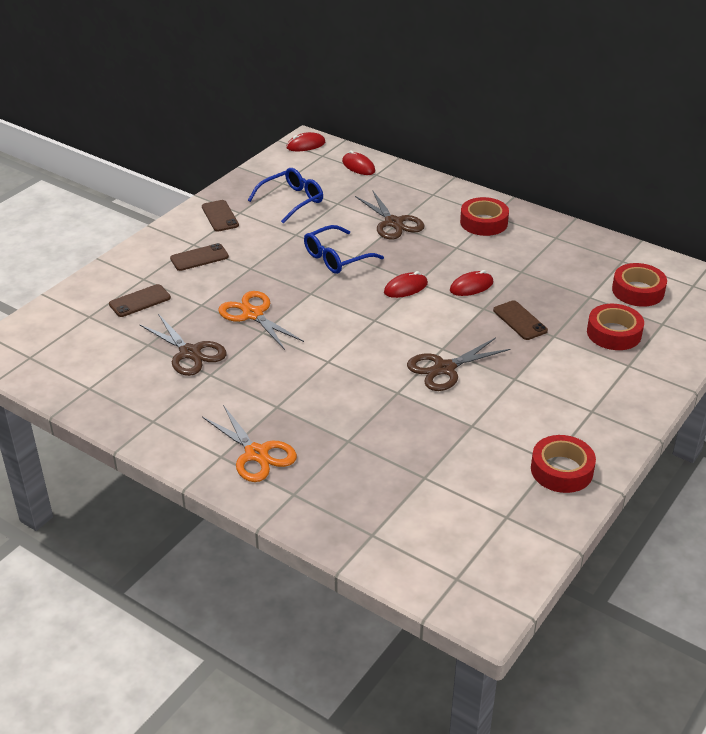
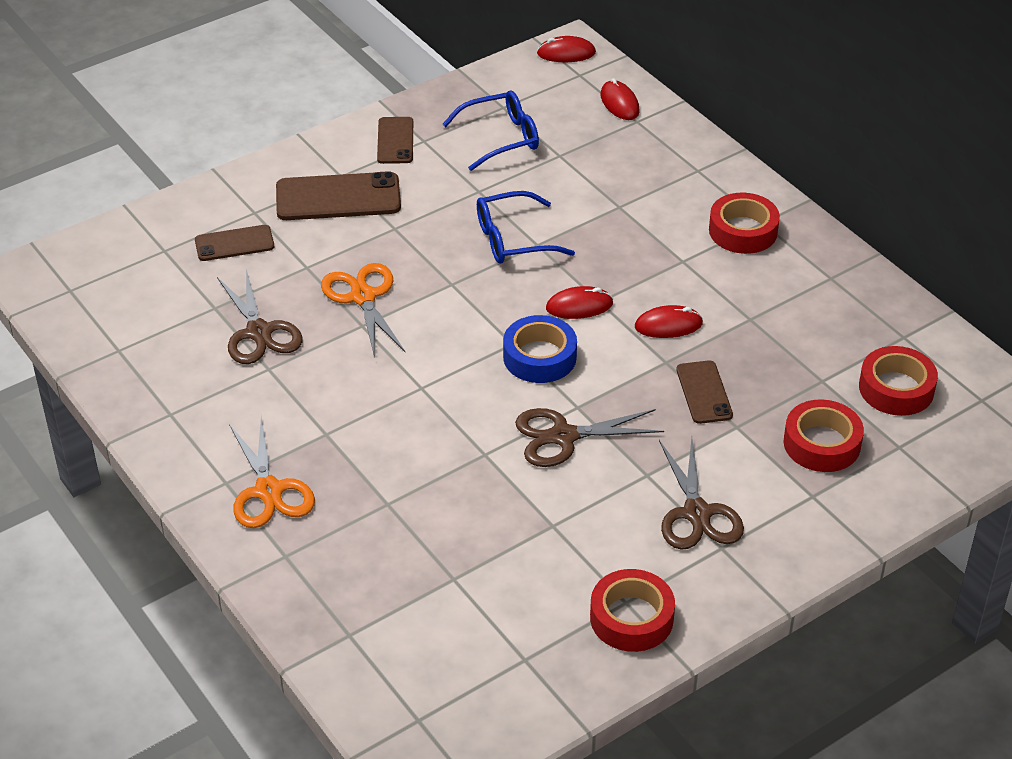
camera: 20 degrees right, 5 degrees up
brown phone [170,243,229,271] -> brown phone [276,171,401,220], size x1.66
brown scissors [355,190,425,240] -> brown scissors moved to [659,438,744,550]
none -> blue tape [503,315,577,383]

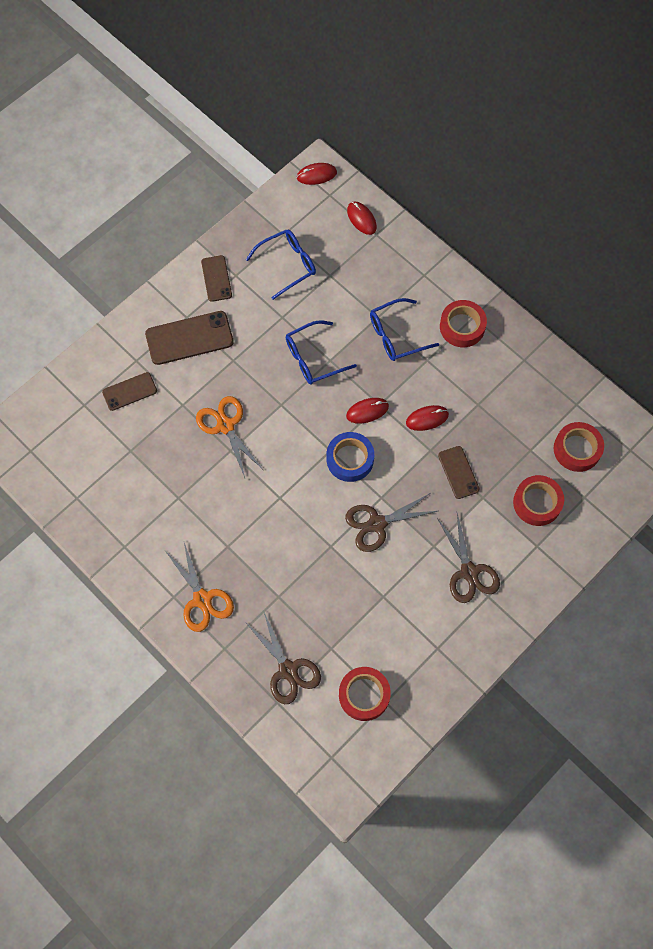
camera: 10 degrees left, 25 degrees up
brown scissors [217,269,303,364] -> brown scissors moved to [245,610,321,704]
red tape [590,569,675,652] -> red tape moved to [339,667,391,721]
none -> blue glasses [370,298,439,361]

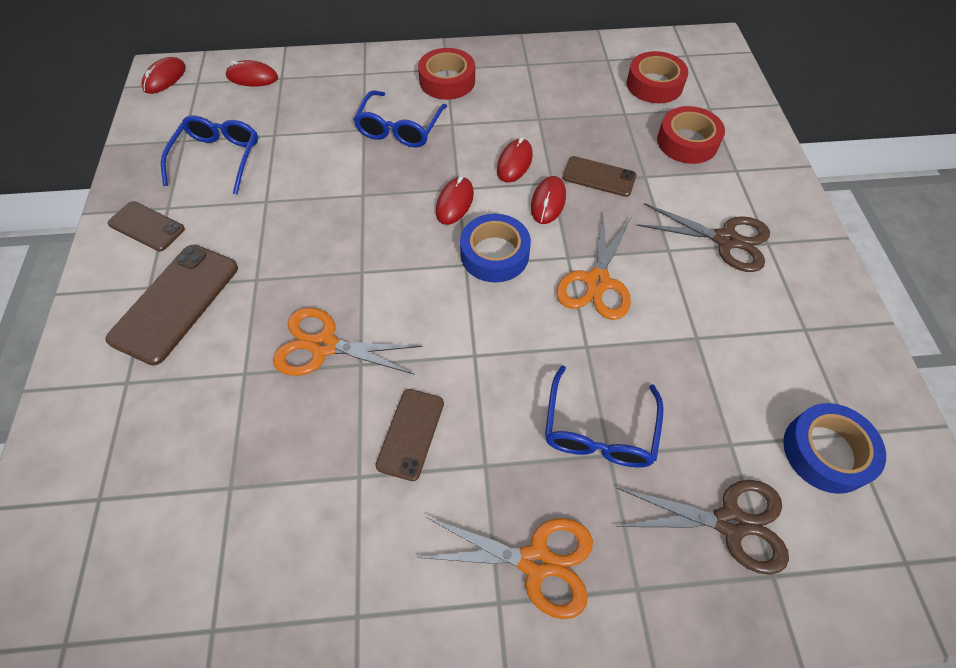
camera: 50 degrees left, 10 degrees down
brown phone [102,372,157,411] -> brown phone moved to [376,389,444,481]
blue glasses [286,320,357,384] -> blue glasses moved to [545,365,664,468]
red tape [339,667,391,721] -> blue tape [783,403,886,494]
brown scissors [345,493,437,552] -> orange scissors [556,213,631,320]
none -> red mouse [531,176,566,224]

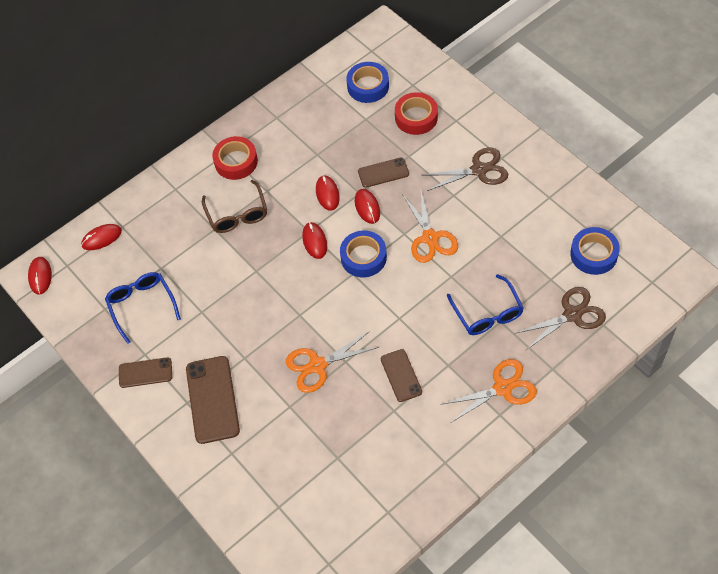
camera: 30 degrees left, 0 degrees up
blue glasses [353,91,447,147] -> brown glasses [202,180,267,233]
red tape [627,51,688,103] -> blue tape [346,62,389,103]

